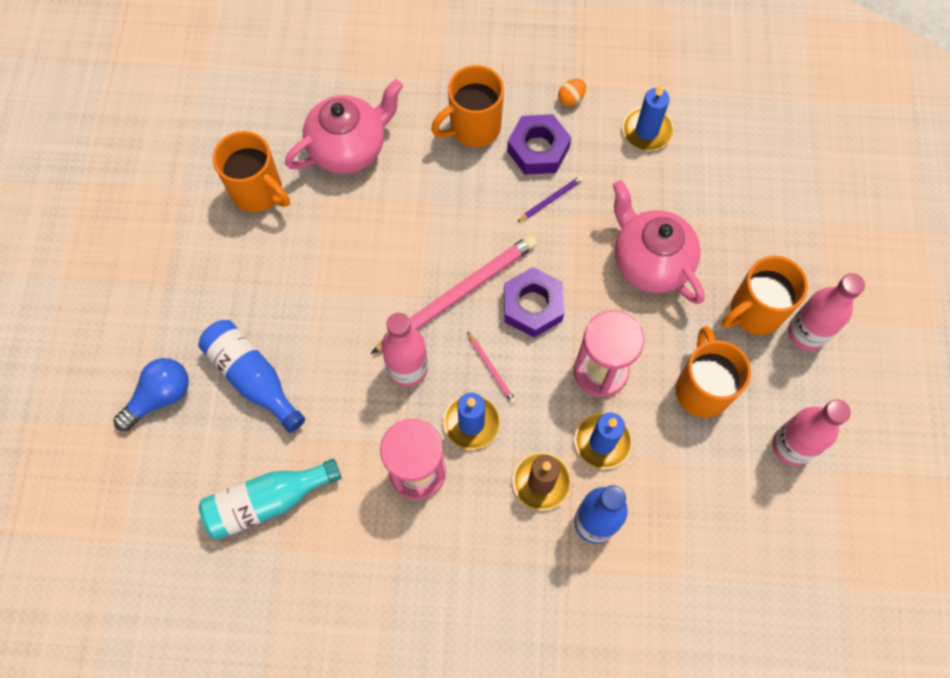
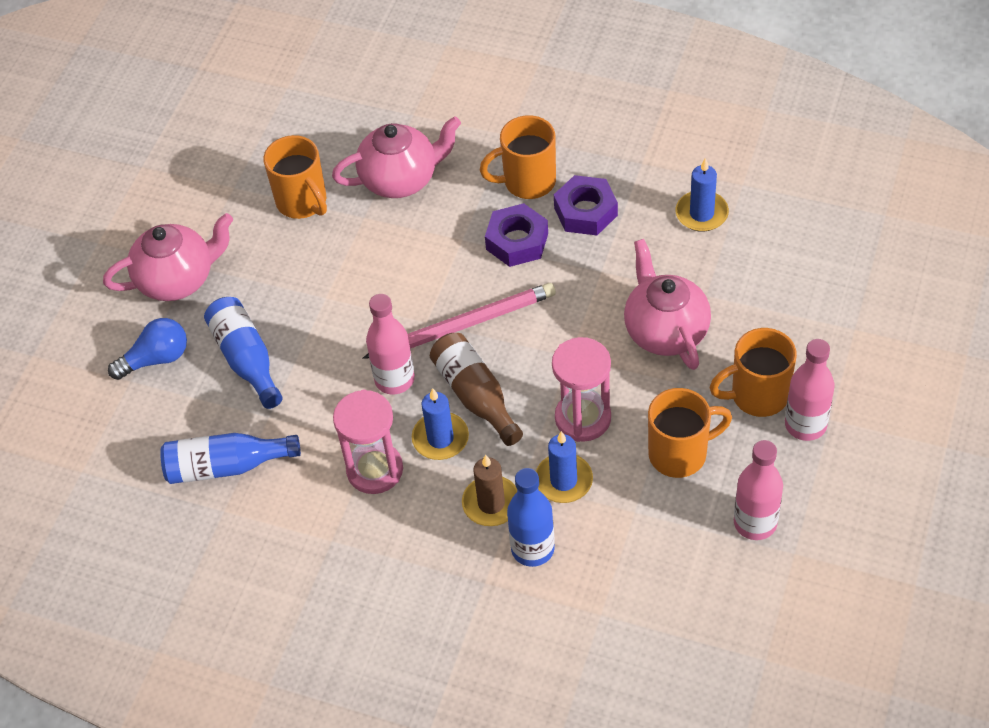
camera: 20 degrees right, 15 degrees down
turquoise bottle [199,459,342,540] -> blue bottle [160,433,301,484]
pink pencil [467,331,516,404] -> brown bottle [430,333,523,446]
purple nut [504,267,564,337] -> purple nut moved to [485,203,548,267]
purple pencil [517,176,583,222] -> none
orange egg [558,79,586,106] -> none
orange mug [676,326,751,418] -> orange mug turned 60 degrees clockwise [648,388,732,478]
none -> pink teapot [103,213,233,301]

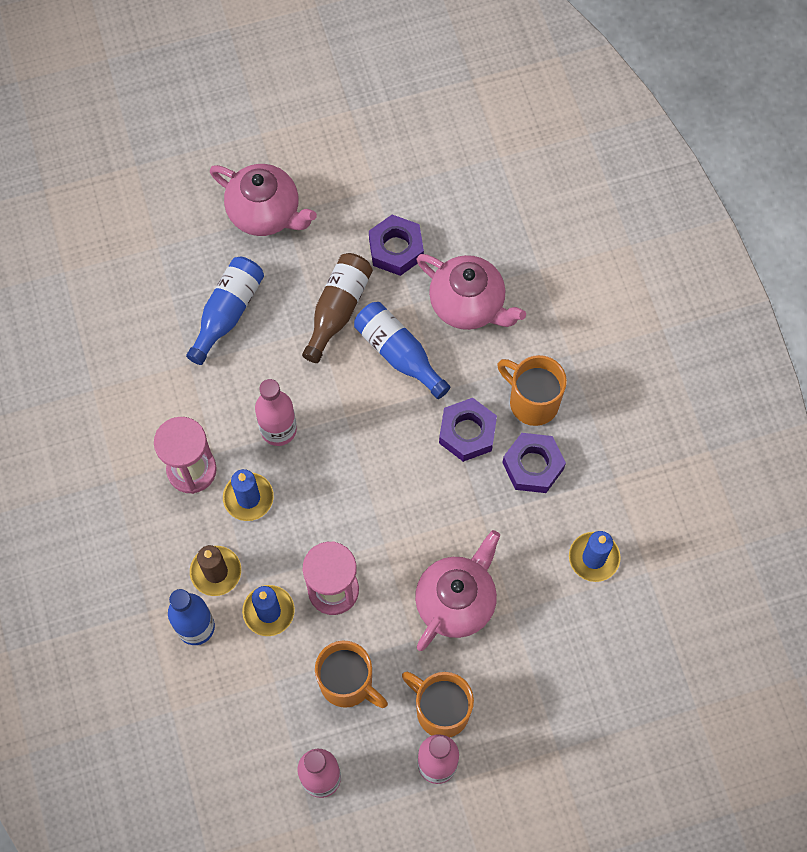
camera: 50 degrees right, 15 degrees up
blue light bulb [108,318,187,380] -> none
blue bottle [160,433,301,484] -> blue bottle moved to [354,302,451,399]
orange mug [263,135,327,219] -> purple nut [369,215,424,276]
pink pencil [362,283,556,359] -> none
brown bottle [430,333,523,446] -> brown bottle moved to [302,253,373,363]

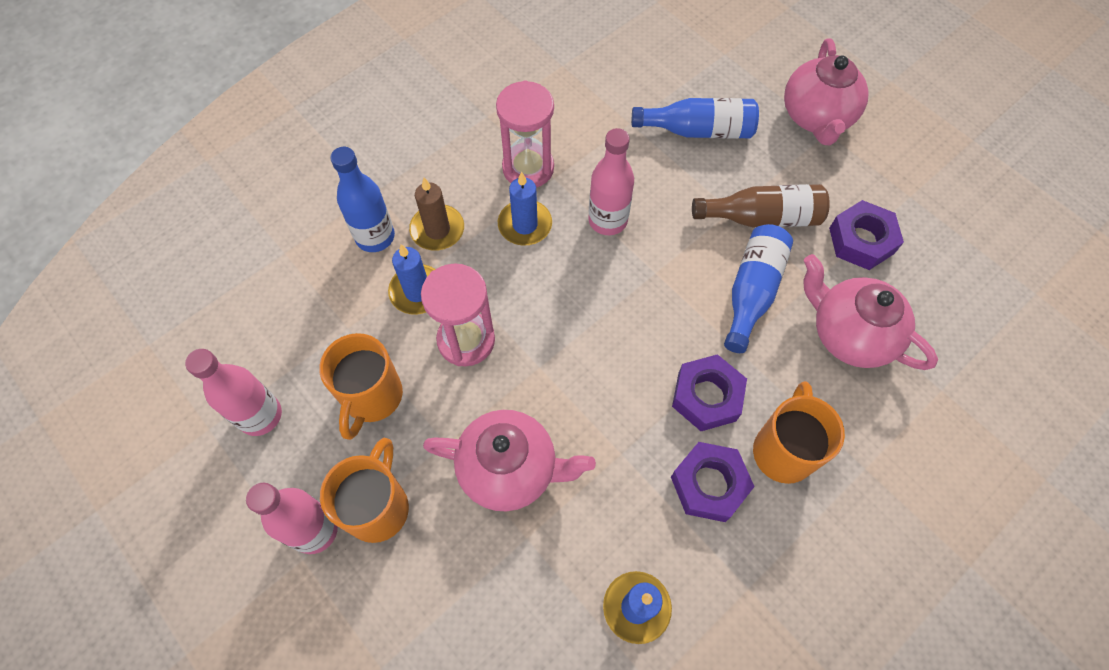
camera: 65 degrees right, 5 degrees down
pink teapot [416,254,526,330] -> pink teapot turned 120 degrees clockwise [803,254,938,370]

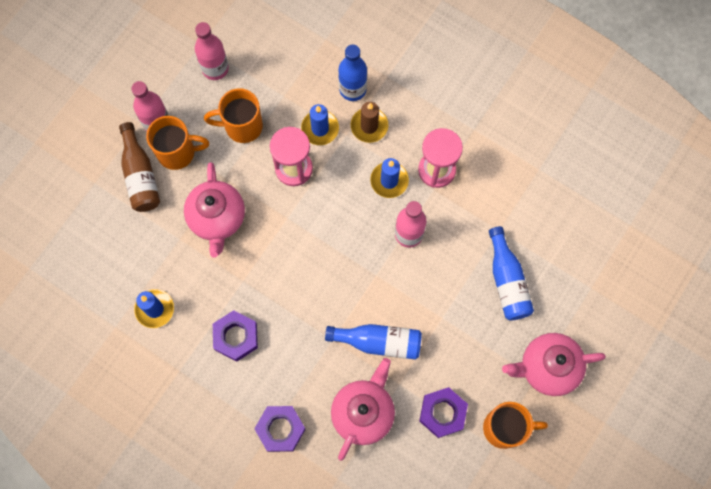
camera: 75 degrees right, 10 degrees up
purple nut [672,354,747,431] -> purple nut moved to [254,406,306,452]
brown bottle [692,184,830,227] -> brown bottle moved to [119,122,160,212]
orange mug [753,381,845,484] -> orange mug moved to [483,402,548,449]

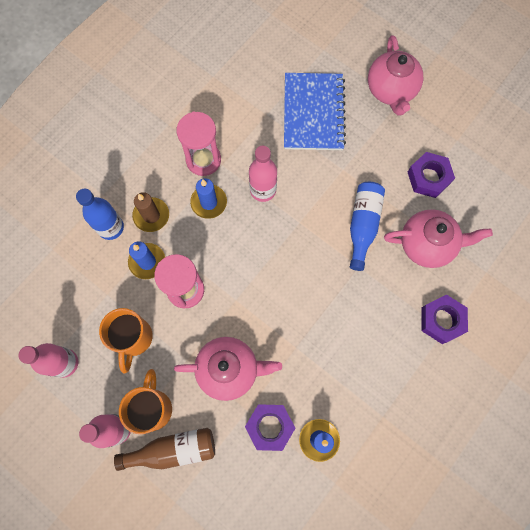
camera: 85 degrees left, 0 degrees up
purple nut [213,310,258,361] -> purple nut moved to [245,404,295,451]
pink teapot [331,358,395,461] -> pink teapot turned 150 degrees clockwise [384,209,493,268]
orange mug [483,402,548,449] -> none
blue bottle [489,226,534,320] -> blue notebook [284,73,346,150]

